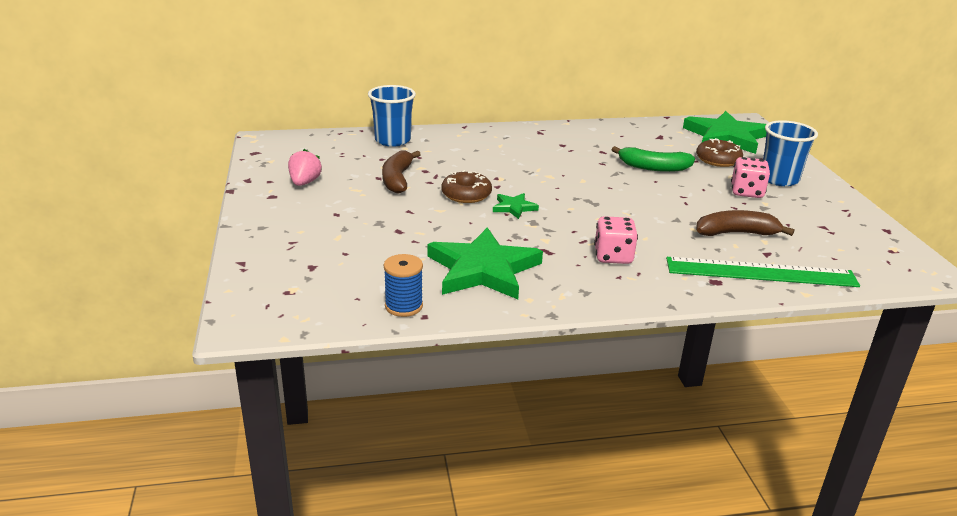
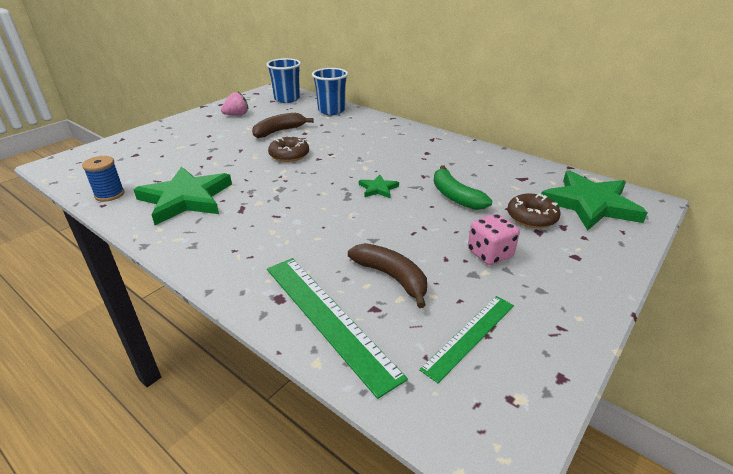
camera: 50 degrees right, 5 degrees up
green star [493,193,539,219] -> green star moved to [359,174,399,198]
pink dice [594,216,638,264] -> none
blue cup [763,120,818,186] -> blue cup moved to [266,58,301,103]
none -> green ruler [419,296,514,383]

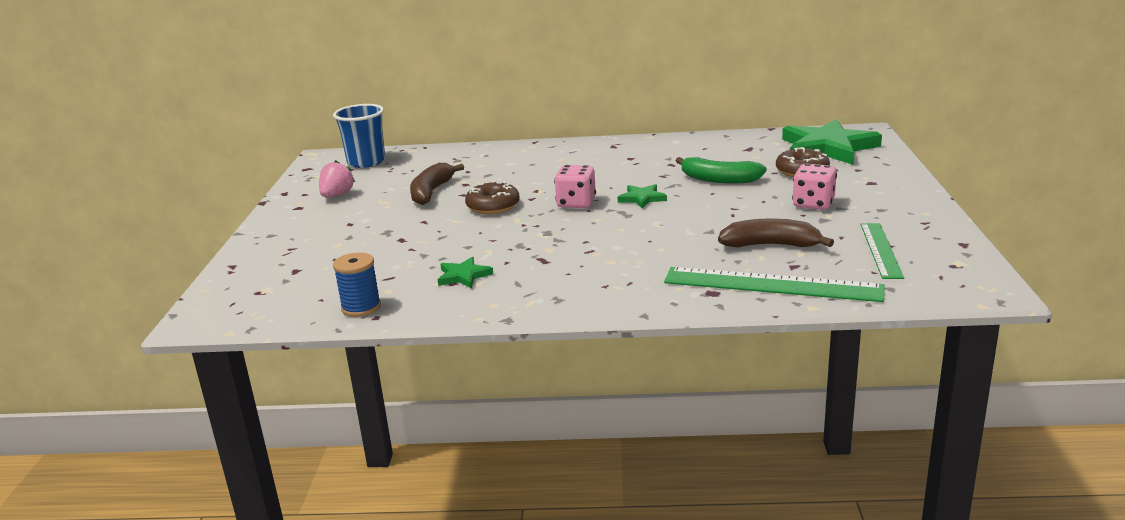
camera: 35 degrees left, 10 degrees down
green star [133,166,232,225] -> green star [438,257,493,289], size x0.45
blue cup [312,68,348,115] -> none
none -> pink dice [554,165,596,208]

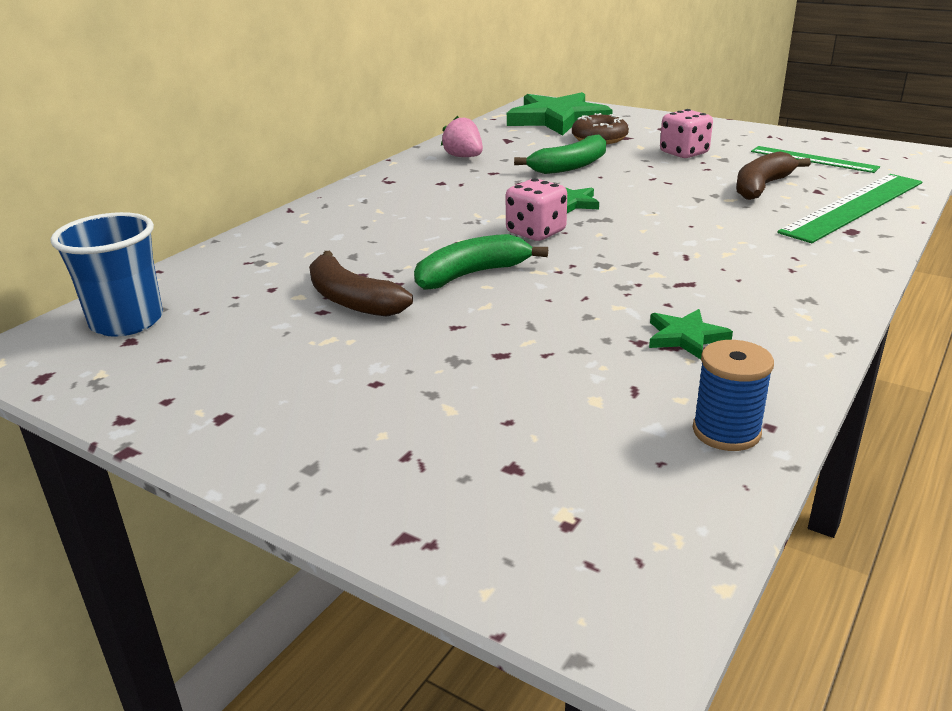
camera: 60 degrees left, 5 degrees up
pink strawberry [319,160,355,198] -> pink strawberry moved to [441,115,483,157]
brown donut [465,181,520,214] -> green banana [414,234,548,290]

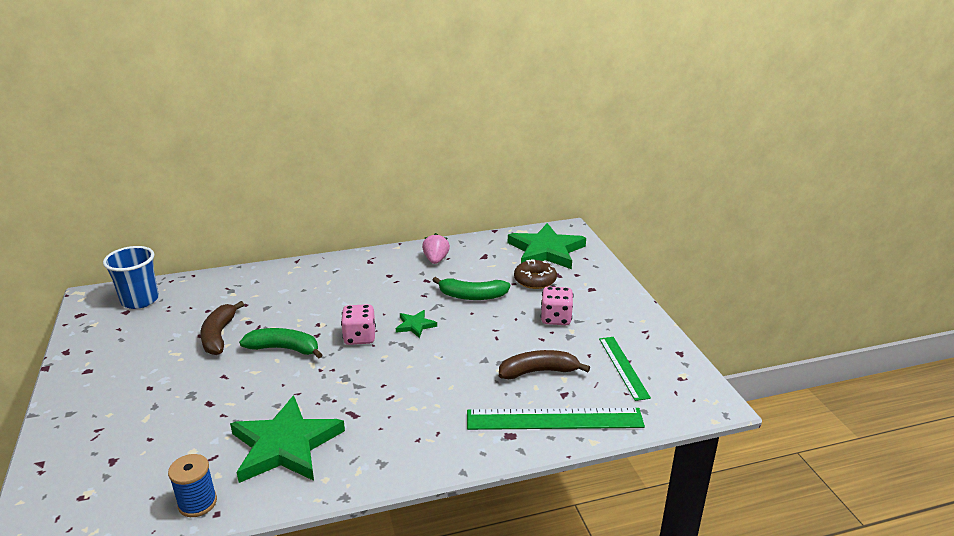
camera: 40 degrees right, 0 degrees up
green star [649,309,733,359] -> green star [230,395,345,483], size x2.21

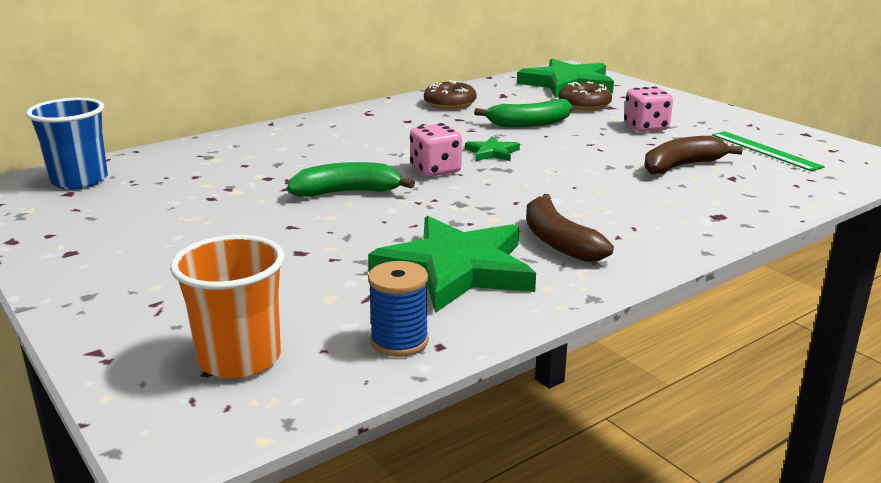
camera: 20 degrees left, 5 degrees down
brown banana [200,301,244,355] -> brown banana moved to [526,194,614,262]
pink strawberry [422,233,450,264] -> brown donut [424,80,476,109]
green ruler [467,408,645,430] -> none
none -> orange cup [170,235,285,379]

